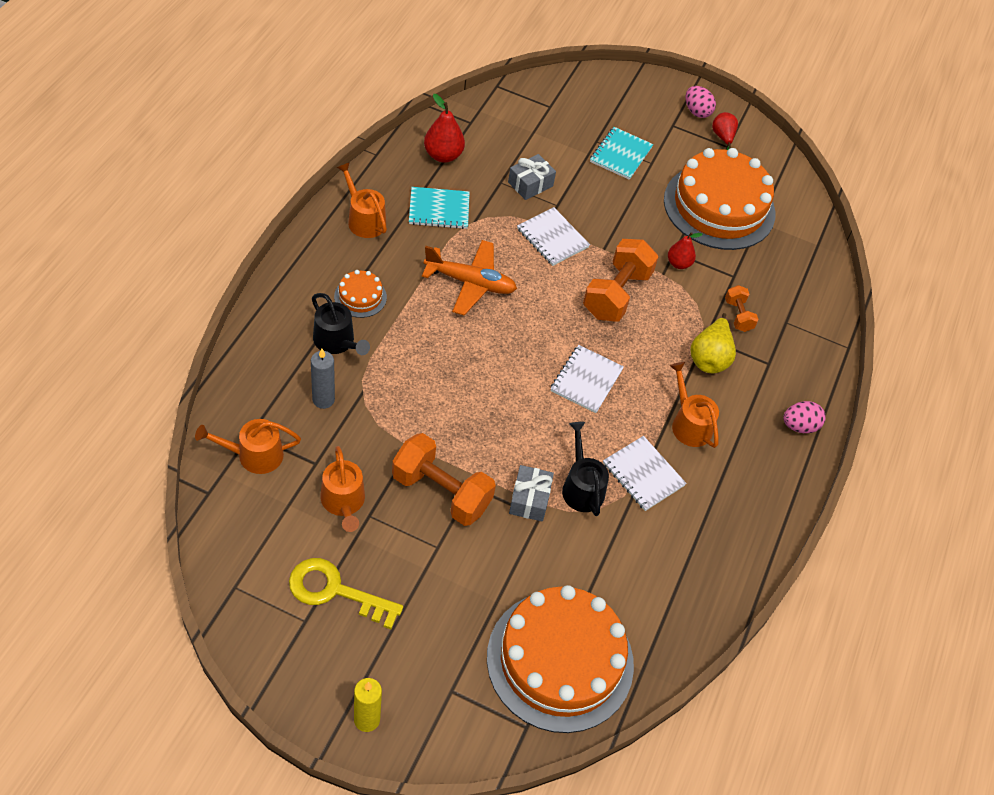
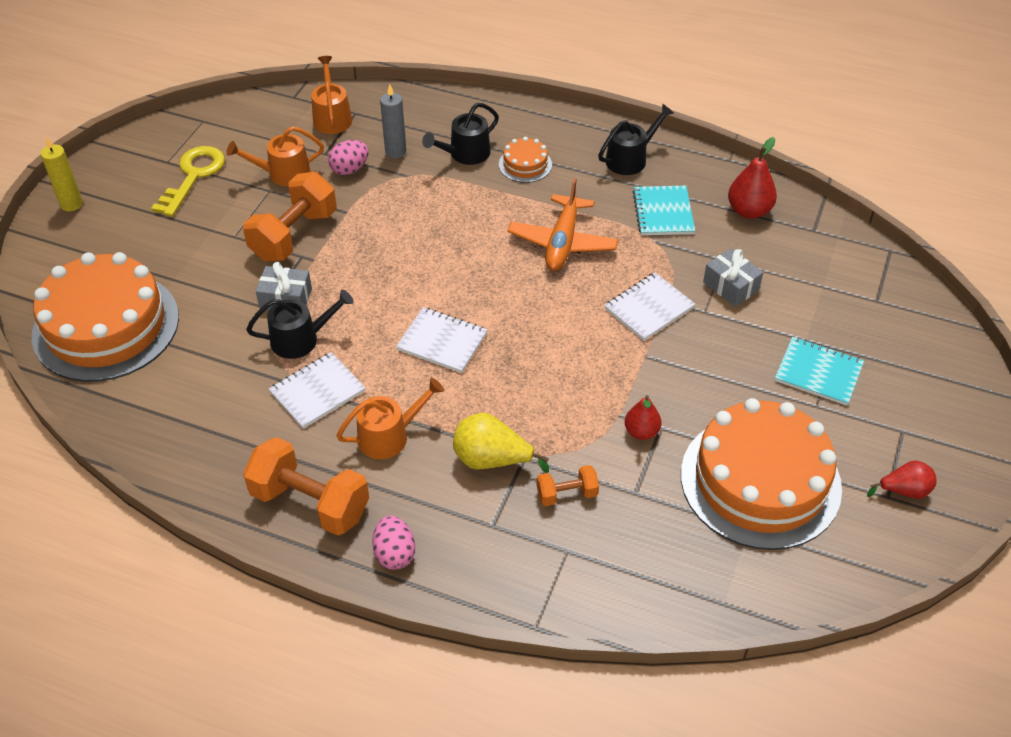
camera: 95 degrees right, 5 degrees down
orange watering can [336,162,387,238] -> black watering can [598,104,674,175]
orange dumbbell [583,239,659,322] -> orange dumbbell moved to [243,437,369,536]
pink egg [685,86,716,118] -> pink egg moved to [328,140,369,175]

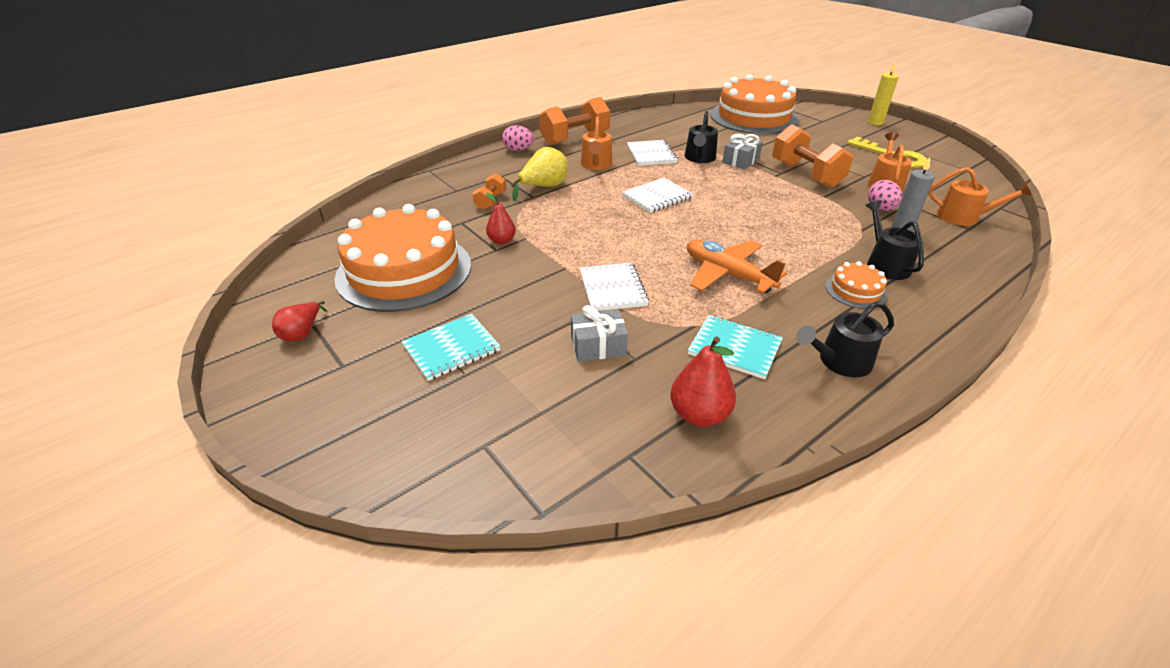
camera: 120 degrees right, 10 degrees down
black watering can [598,104,674,175] -> black watering can turned 75 degrees clockwise [796,301,894,377]

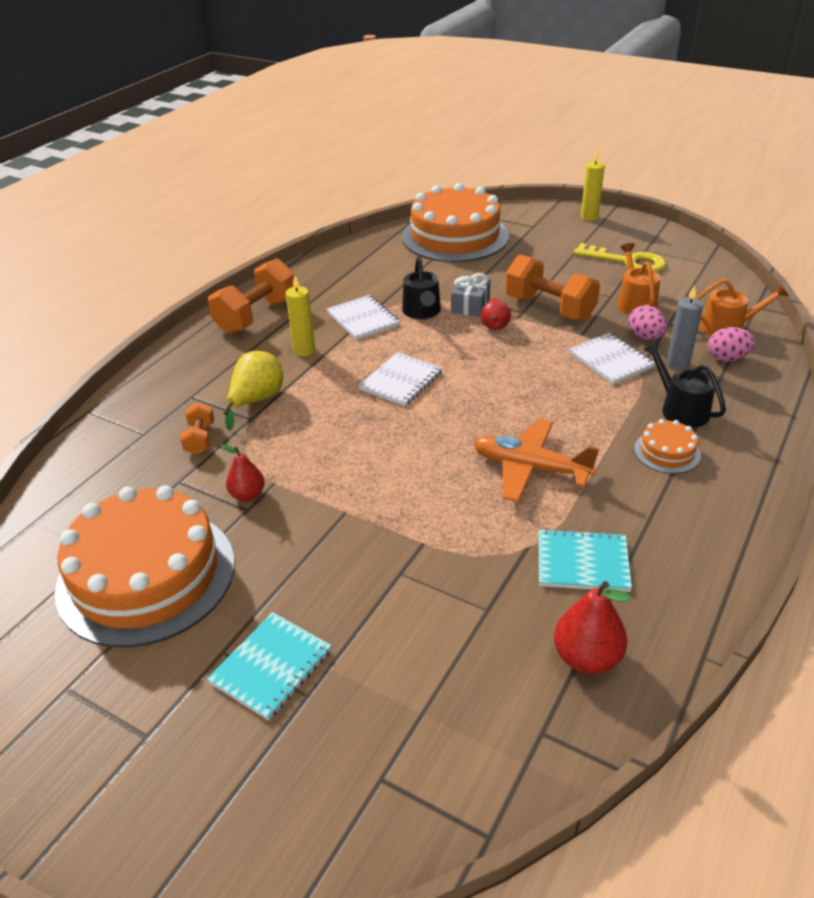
camera: 20 degrees left, 0 degrees up
red pear [272,301,328,341] -> red pear moved to [481,298,511,330]
pink egg [502,125,534,151] -> pink egg moved to [708,327,755,362]
grey gift [571,305,628,362] -> none
white notebook [580,262,649,311] -> white notebook moved to [569,333,655,384]
orange watering can [581,116,613,170] -> yellow candle [286,275,315,356]
black watering can [796,301,894,377] -> none

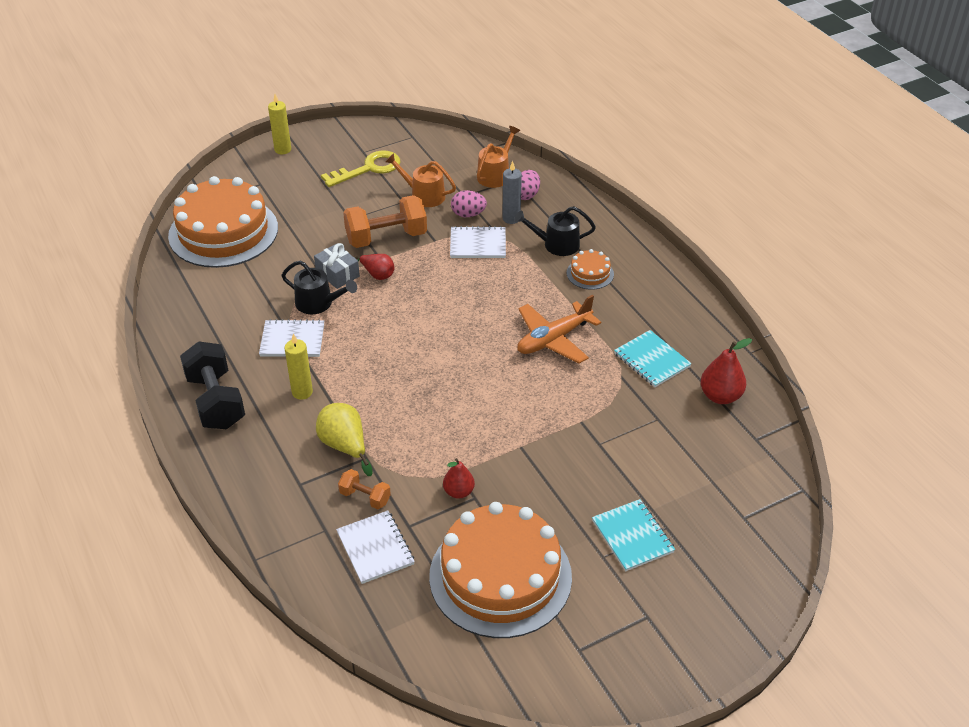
camera: 60 degrees left, 5 degrees up
orange dumbbell [208,258,295,334] -> black dumbbell [180,341,245,429]
white notebook [359,352,443,406] -> white notebook moved to [336,510,415,584]
turquoise notebook [539,529,632,592] -> turquoise notebook turned 75 degrees counterclockwise [614,330,692,387]

